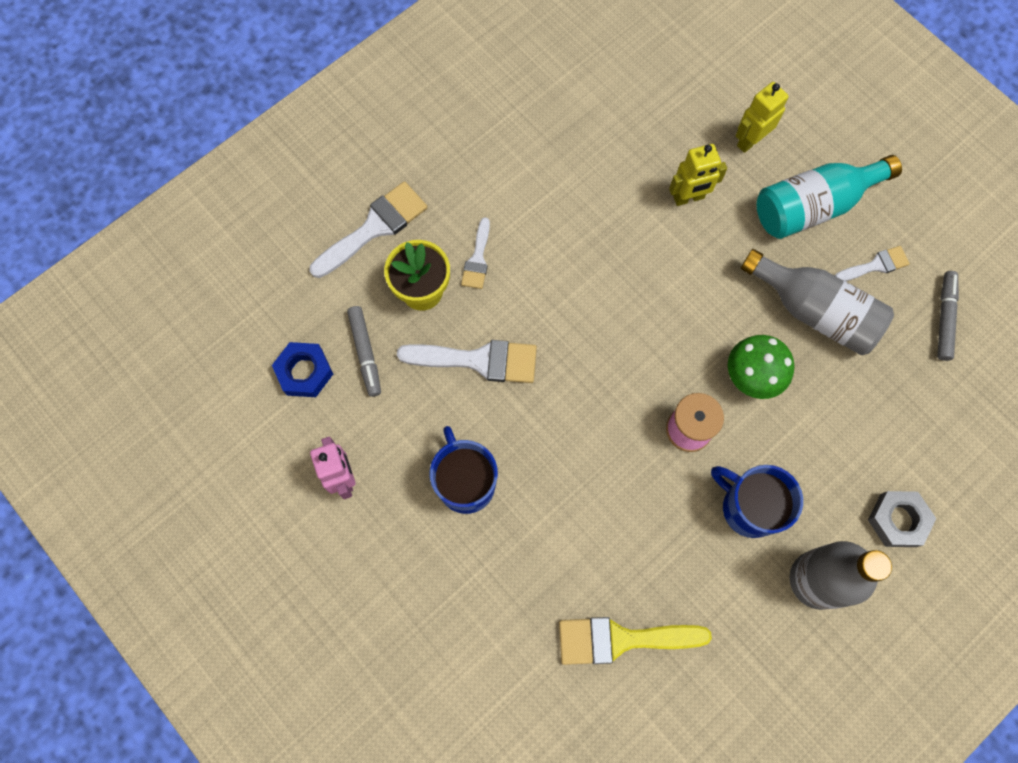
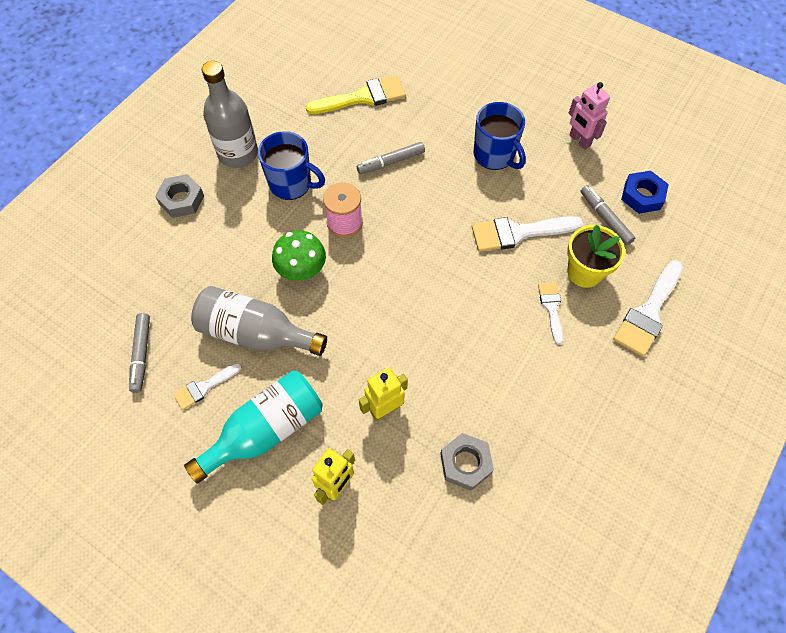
camera: 165 degrees right, 10 degrees down
none -> grey marker [357,142,425,174]
none -> grey nut [440,433,494,491]

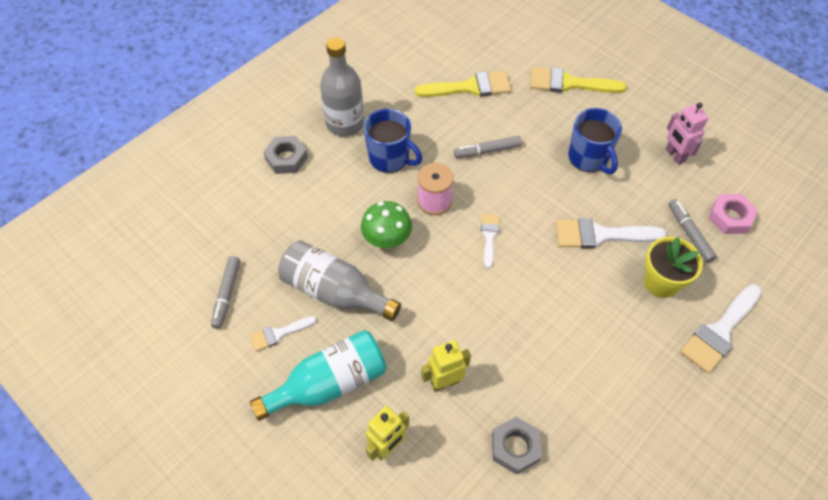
camera: 10 degrees right, 5 degrees down
white brush [538,282,563,344] -> white brush moved to [481,214,499,268]
blue nut [621,171,669,214] -> pink nut [708,194,758,234]
none -> yellow brush [530,67,627,93]

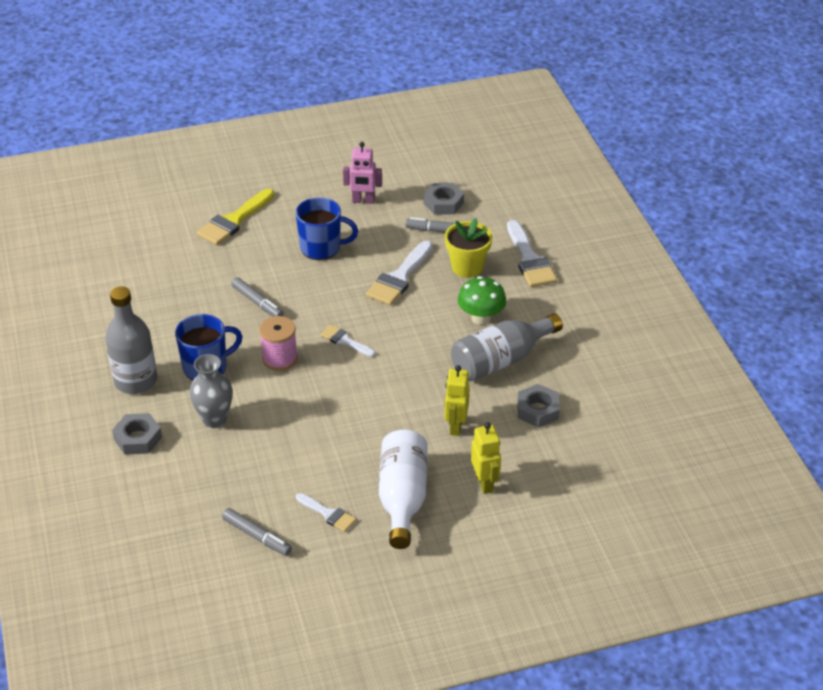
camera: 60 degrees left, 15 degrees down
white brush [250,316,317,352] -> white brush turned 60 degrees counterclockwise [296,493,356,532]
turquoise bottle [250,330,387,421] -> white bottle [379,429,428,549]
grey bottle [278,240,401,321] -> grey bottle moved to [451,313,563,381]
green mushroom [361,201,412,249] -> green mushroom moved to [458,276,506,325]
yellow brush [415,71,511,97] -> none
grey marker [454,136,522,158] -> grey marker turned 60 degrees counterclockwise [231,277,284,317]
pink nut [708,194,758,234] -> grey nut [424,183,464,215]
none -> grey vase [190,354,233,428]

